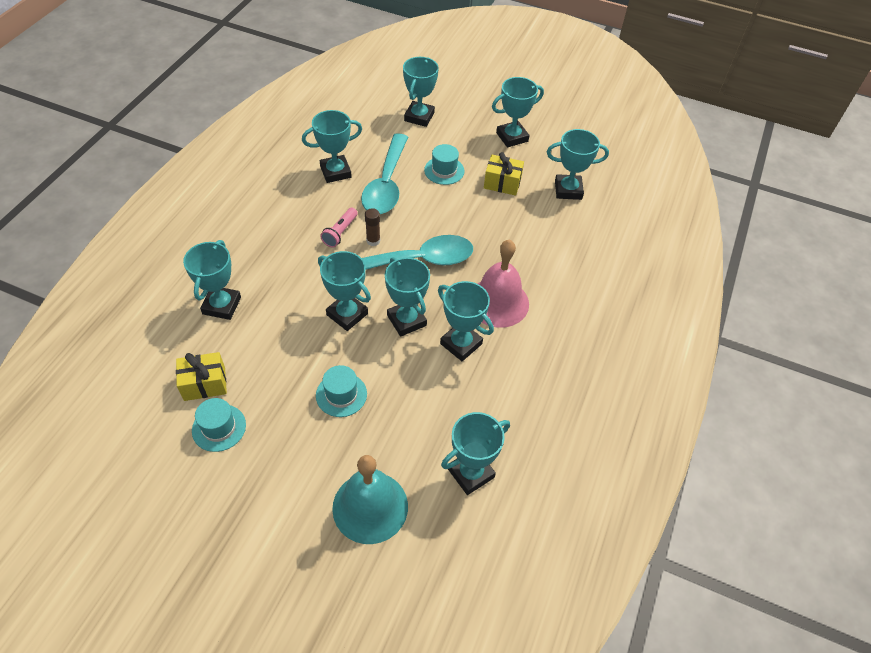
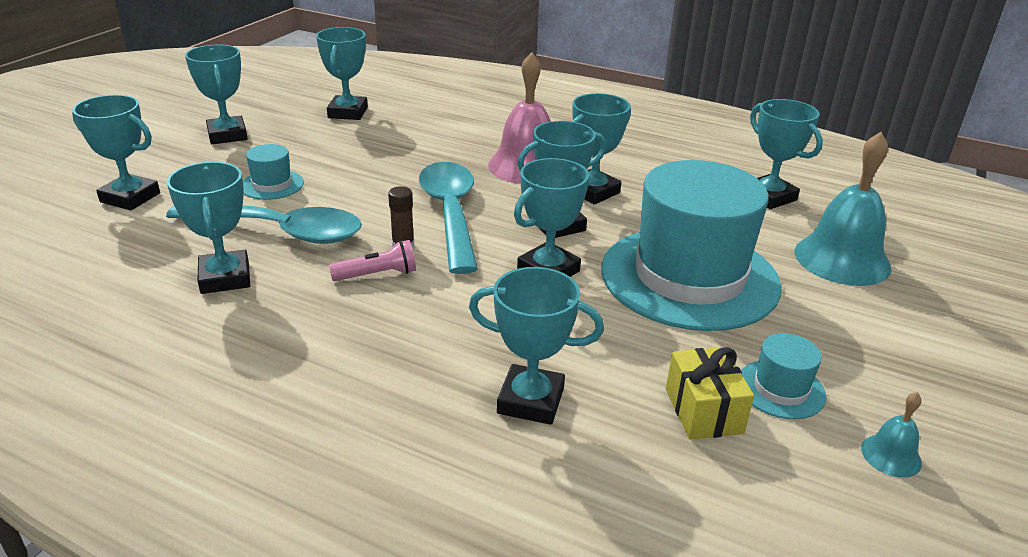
camera: 85 degrees left, 20 degrees down
turquoise hat [316,365,367,417] -> turquoise hat [601,160,781,331], size x2.46
pink flashlight [320,208,357,248] -> pink flashlight turned 45 degrees counterclockwise [329,240,416,281]
yellow gift [484,152,524,196] -> none
none -> turquoise bell [861,392,922,478]

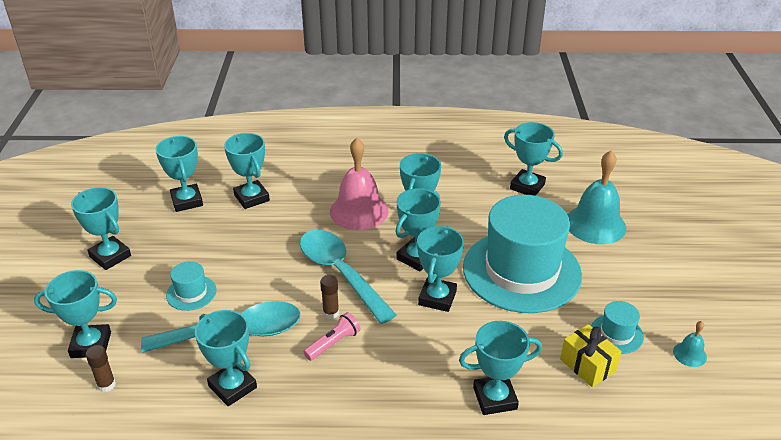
camera: 25 degrees left, 5 degrees up
none -> brown glue stick [86,345,116,392]
none -> turquoise trophy [224,133,270,209]

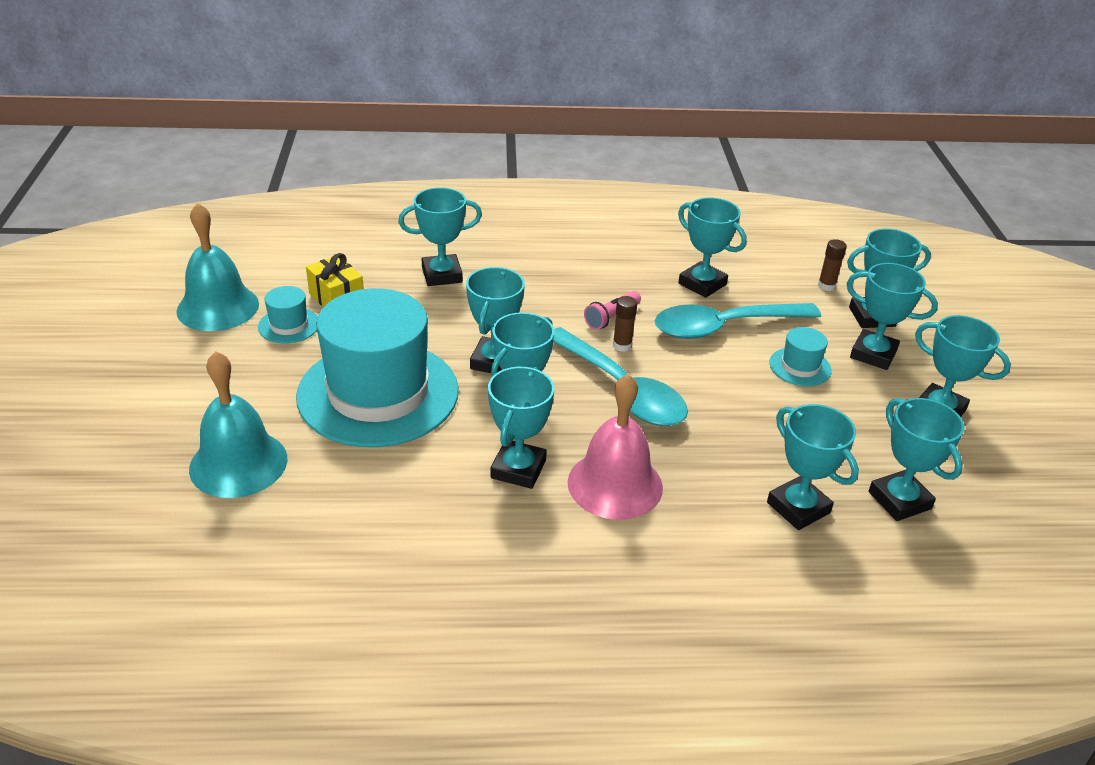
camera: 175 degrees right, 0 degrees up
turquoise trophy [504,122,563,196] -> turquoise trophy moved to [846,263,938,370]
turquoise bell [673,321,707,367] -> turquoise bell [176,203,259,331], size x2.22

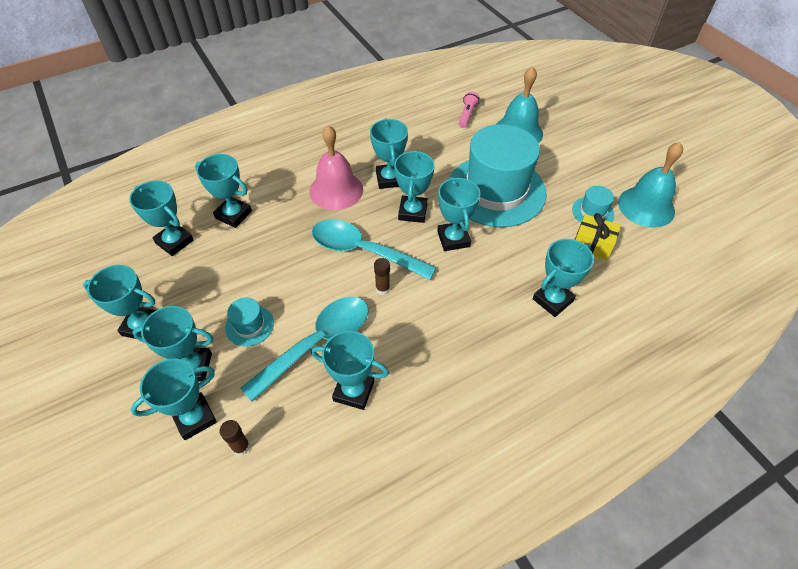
camera: 155 degrees right, 15 degrees up
pink flashlight [584,291,641,330] -> pink flashlight moved to [459,91,480,128]

